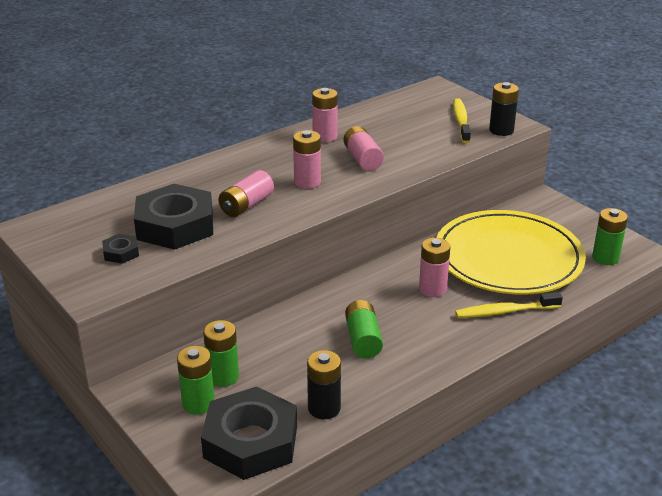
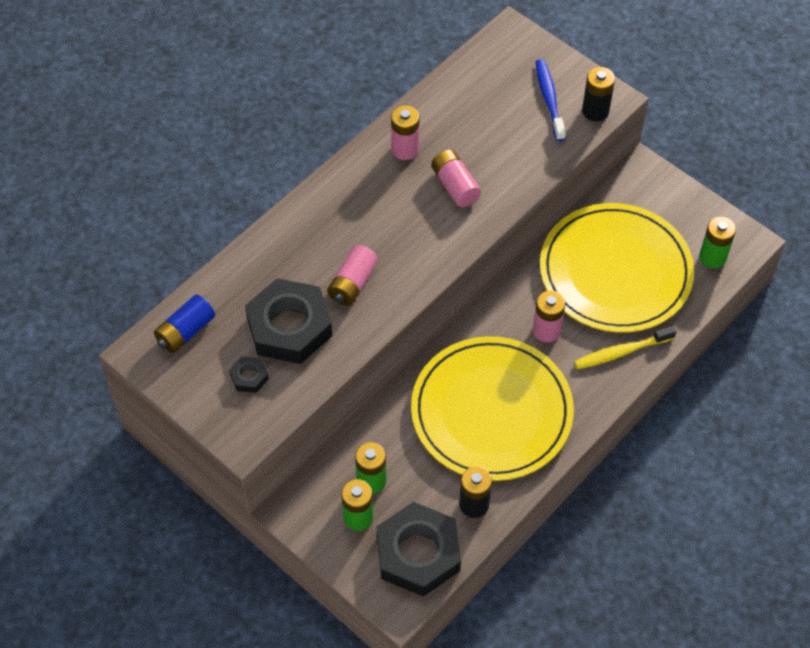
camera: 10 degrees left, 25 degrees up
pink battery [293,130,321,189] -> none
green battery [345,300,383,358] -> yellow plate [411,336,574,481]
yellow toothbrush [453,98,471,143] -> blue toothbrush [536,59,566,141]
none -> blue battery [154,295,215,353]

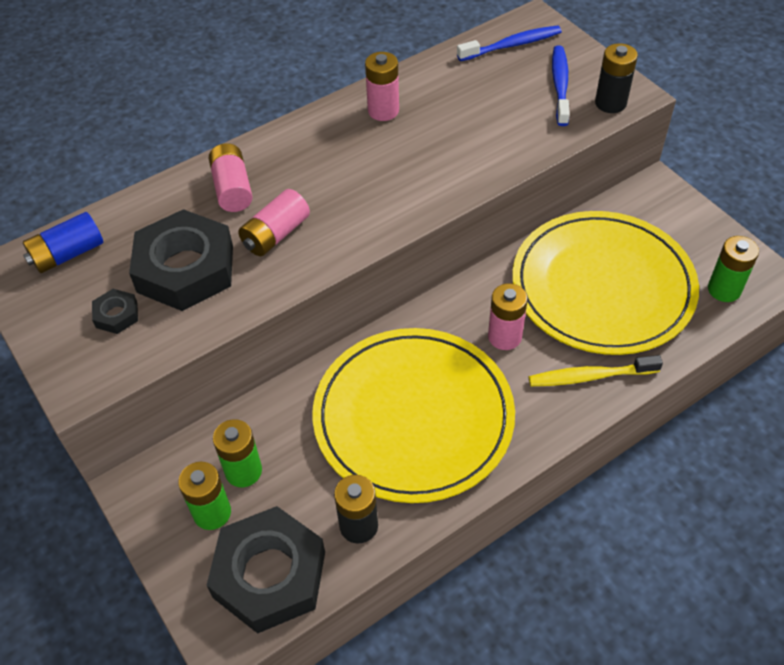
camera: 15 degrees right, 5 degrees down
pink battery [431,150,481,207] -> pink battery moved to [208,143,253,212]
none -> blue toothbrush [457,25,562,61]

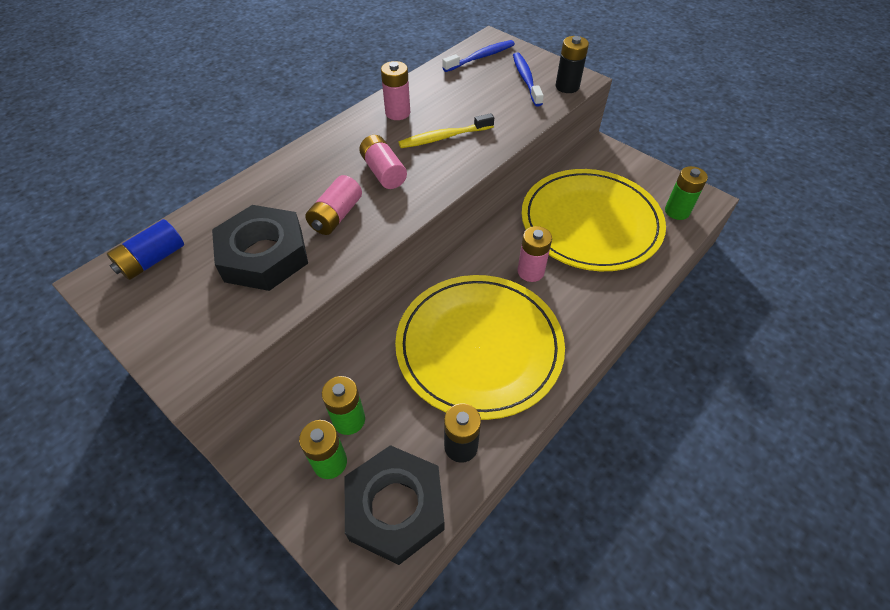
camera: 15 degrees left, 0 degrees up
black nut [92,289,138,334] -> none
pink battery [208,143,253,212] -> pink battery moved to [359,135,407,189]
yellow toothbrush [529,355,663,386] -> yellow toothbrush moved to [399,113,494,148]

